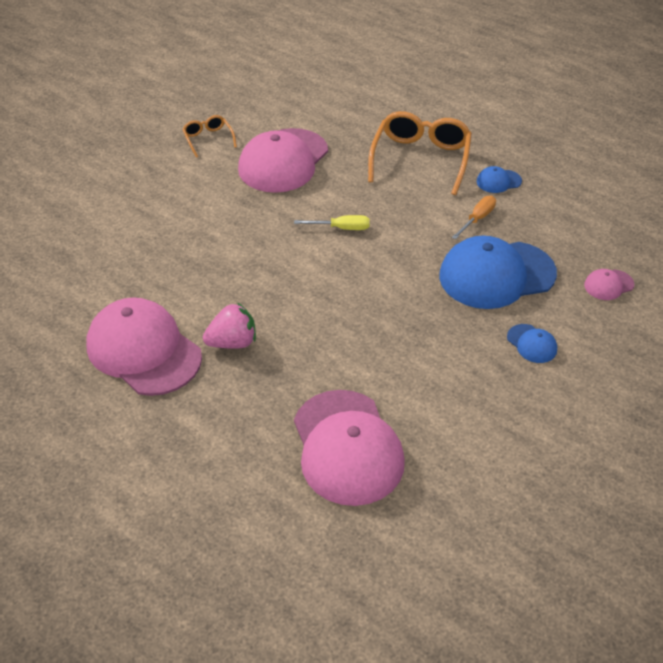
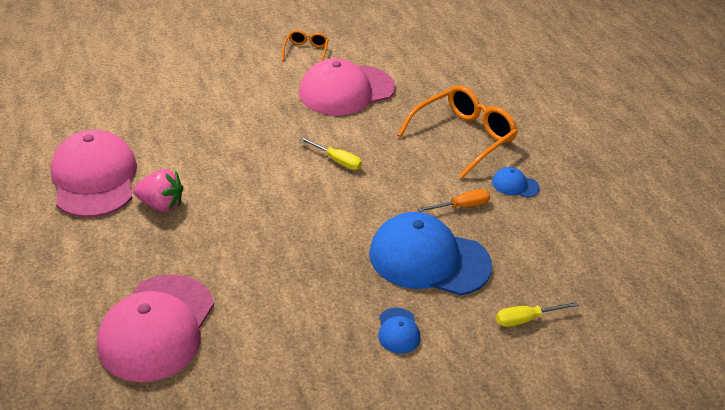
camera: 30 degrees right, 5 degrees down
pink cap [584,269,634,300] -> yellow screwdriver [496,302,579,327]

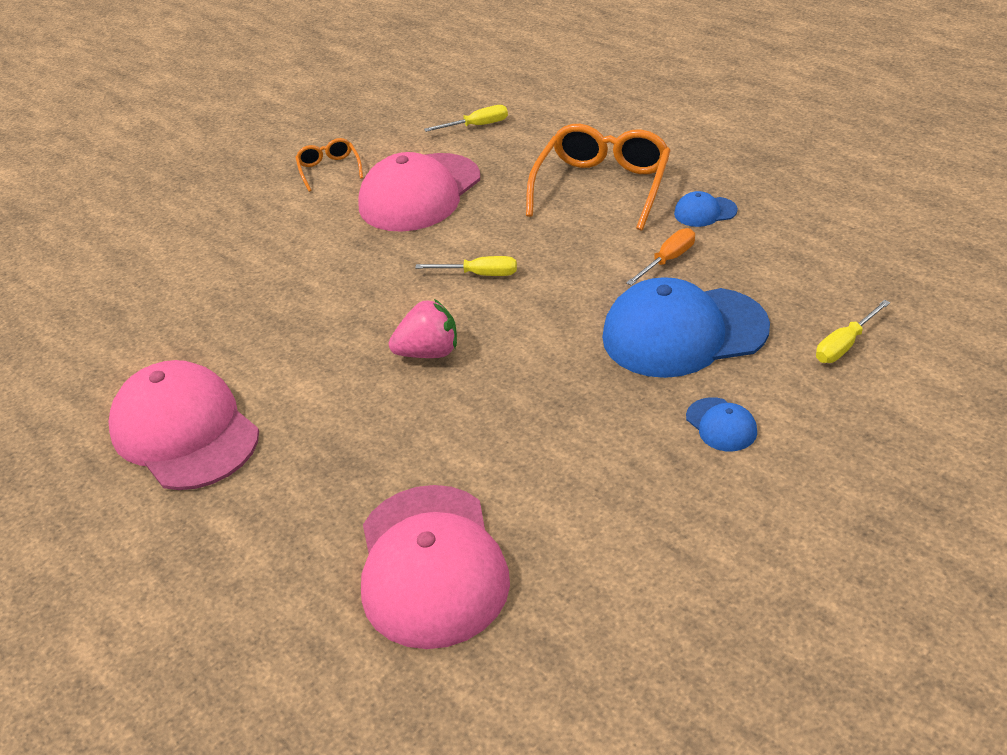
camera: 20 degrees left, 0 degrees up
pink strawberry [133,169,183,212] -> pink strawberry moved to [389,299,457,358]
none -> yellow screwdriver [424,105,508,132]

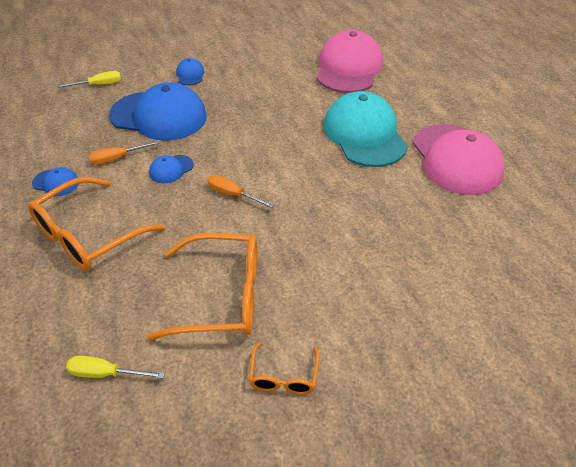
camera: 160 degrees left, 5 degrees up
pink cap [358,152,480,232] -> orange glasses [146,233,257,341]
pink strawberry [389,299,457,358] -> none
yellow screwdriver [415,256,517,276] -> orange screwdriver [208,175,274,208]
none -> blue cap [149,155,194,183]
none -> turquoise cap [324,91,408,167]

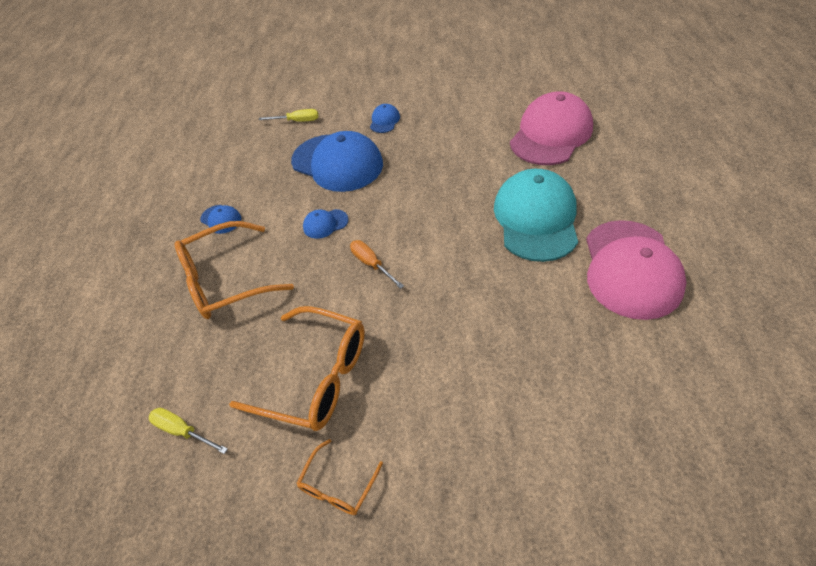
camera: 25 degrees right, 5 degrees up
orange screwdriver [89,141,160,165] -> none

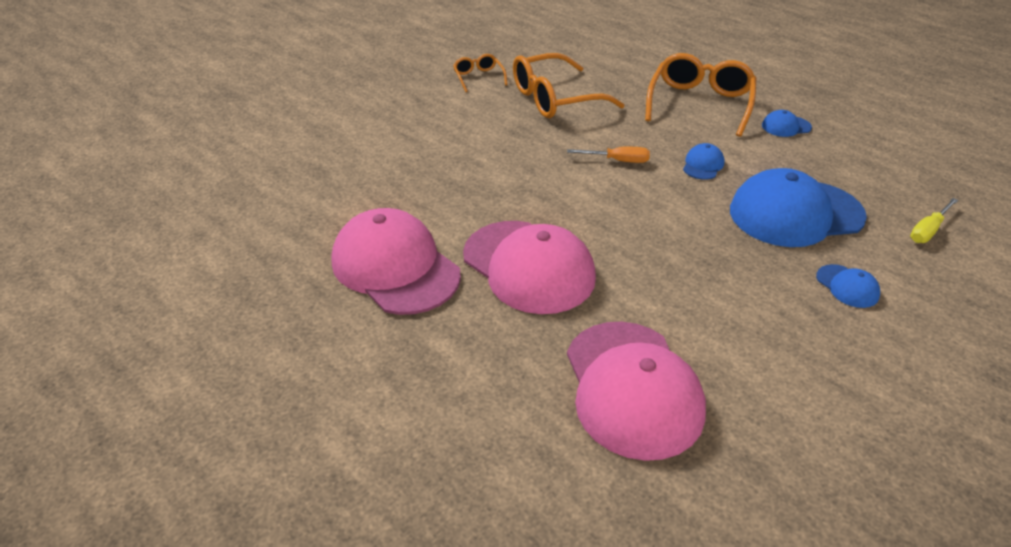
camera: 130 degrees right, 10 degrees down
yellow screwdriver [149,408,228,454] -> none
turquoise cap [494,169,578,262] -> pink cap [463,221,596,314]

